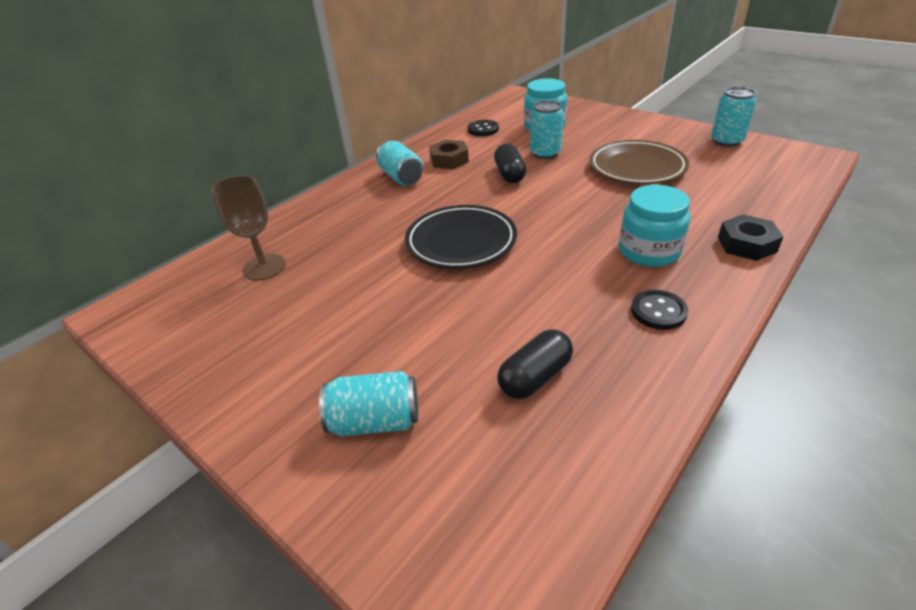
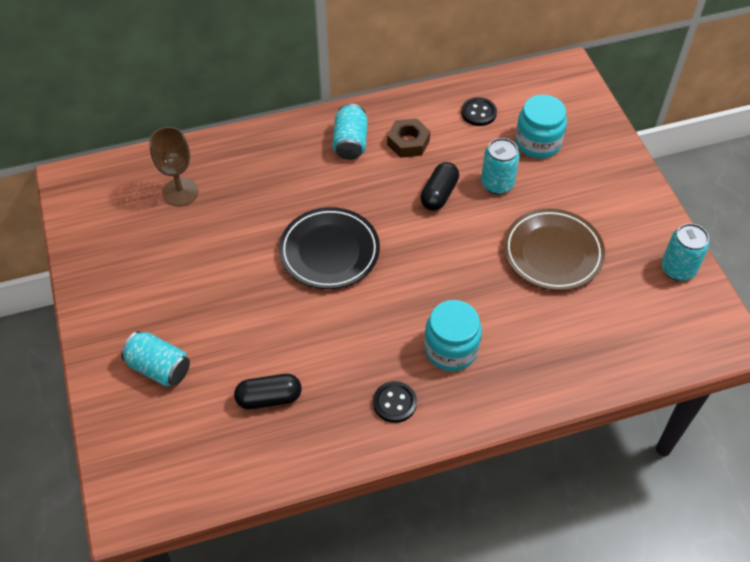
camera: 30 degrees right, 15 degrees up
black nut [718,214,783,261] -> none

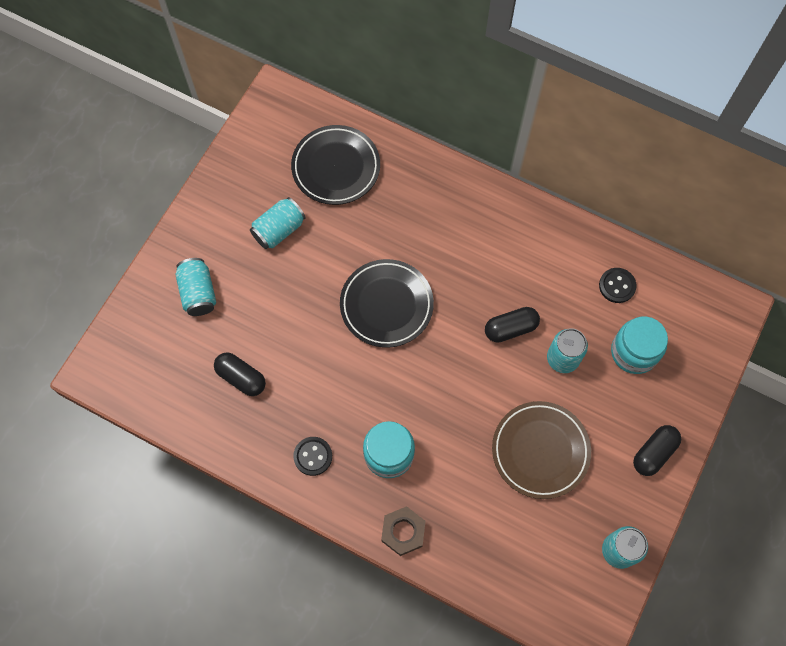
camera: 45 degrees right, 15 degrees up
brown goblet [149,127,198,206] -> black plate [291,125,380,205]
turquoise can [333,104,368,160] -> turquoise can moved to [250,197,306,249]
brown nut [387,118,430,158] -> brown nut moved to [381,506,426,556]
none -> black capsule [633,425,681,476]

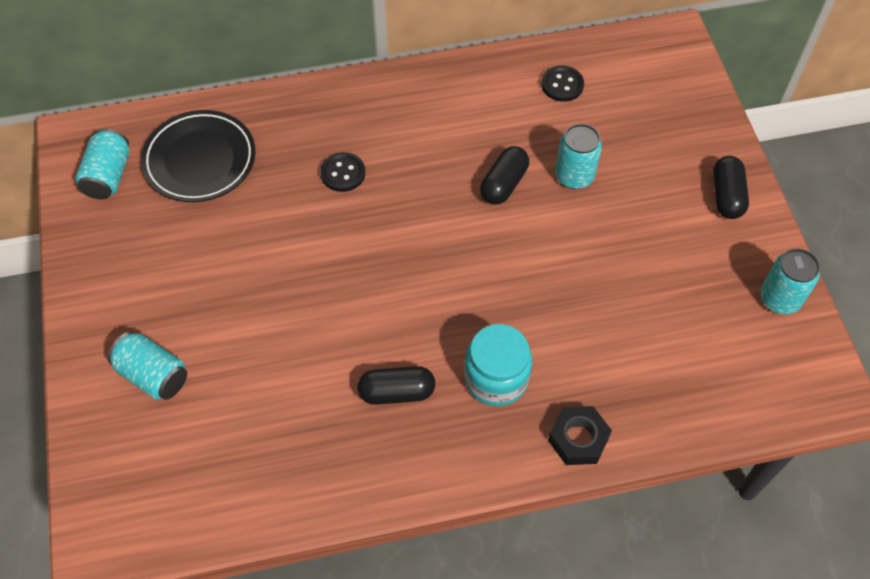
camera: 40 degrees left, 10 degrees down
black capsule [214,352,266,396] -> black capsule moved to [357,366,435,405]
turquoise can [250,197,306,249] -> turquoise can moved to [75,128,130,200]
black button [293,437,332,476] -> black button moved to [320,152,365,192]
black plate [340,259,434,348] -> none
brown nut [381,506,426,556] -> black nut [548,406,612,465]
brown plate [492,401,591,499] -> none
turquoise jar [611,316,668,374] -> none

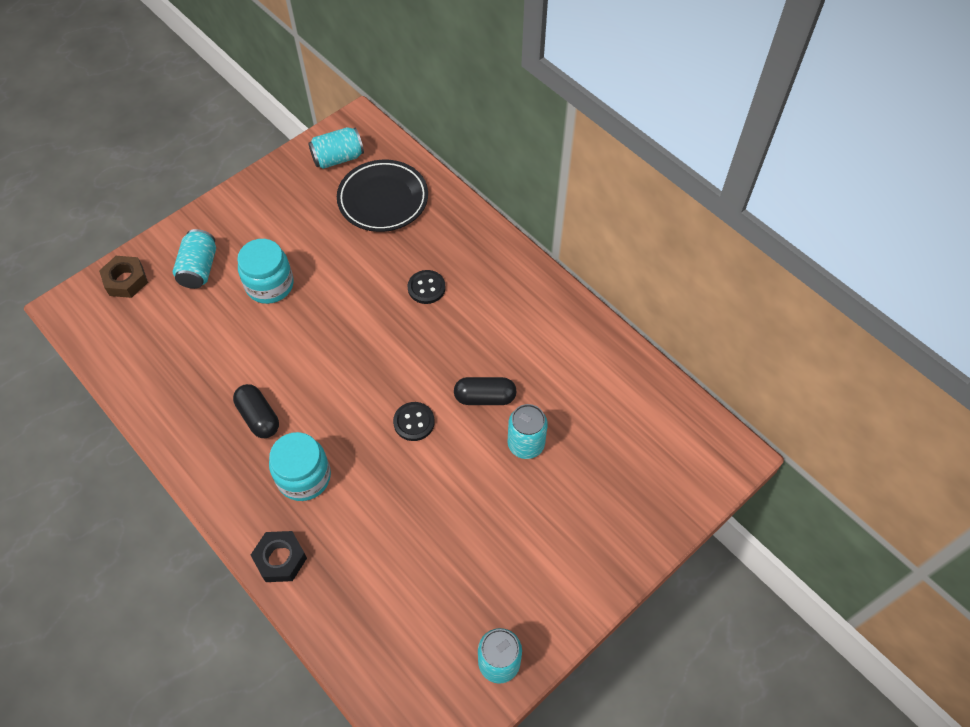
camera: 60 degrees right, 0 degrees up
black button [541,66,584,102] -> black button moved to [393,402,435,441]
black capsule [713,156,749,219] -> none
none -> brown nut [99,256,148,298]
none -> turquoise jar [237,239,294,304]

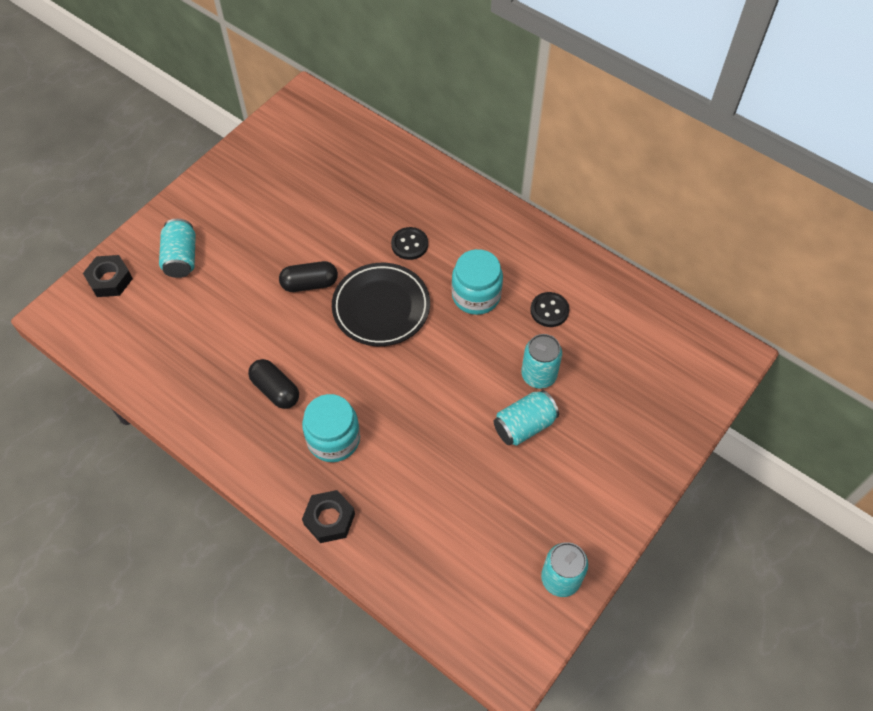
camera: 10 degrees left, 0 degrees up
brown nut [99,256,148,298] -> black nut [83,255,133,297]
turquoise jar [237,239,294,304] -> turquoise jar moved to [451,249,503,315]
turquoise can [308,127,364,169] -> turquoise can moved to [494,390,559,446]
black plate [337,160,428,232] -> black plate moved to [332,263,430,346]
black button [393,402,435,441] -> black button moved to [530,292,569,327]
black capsule [454,377,517,405] -> black capsule moved to [279,261,338,292]

